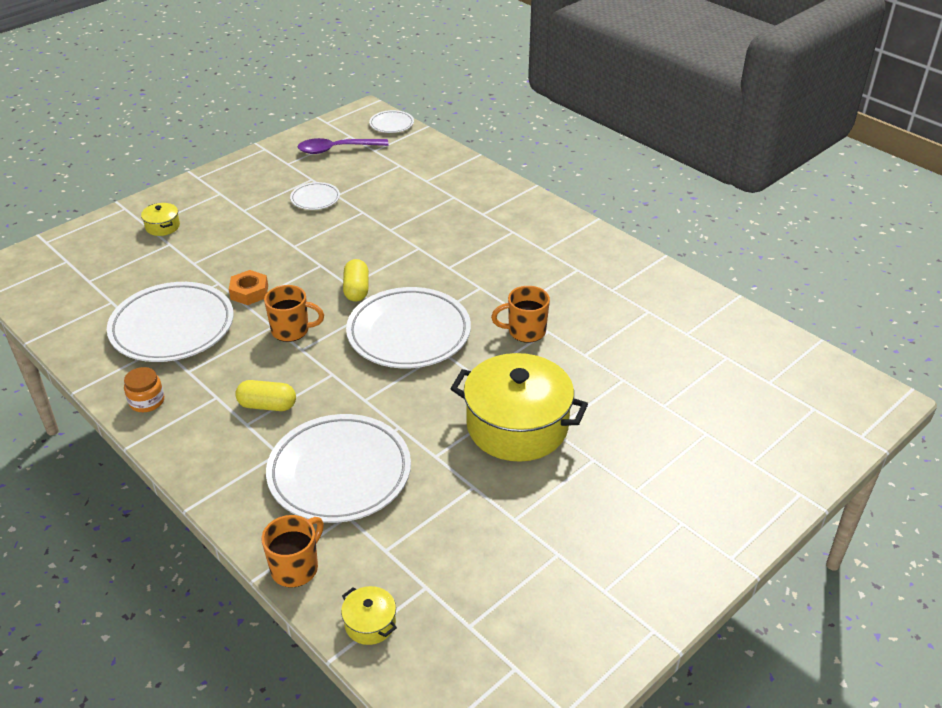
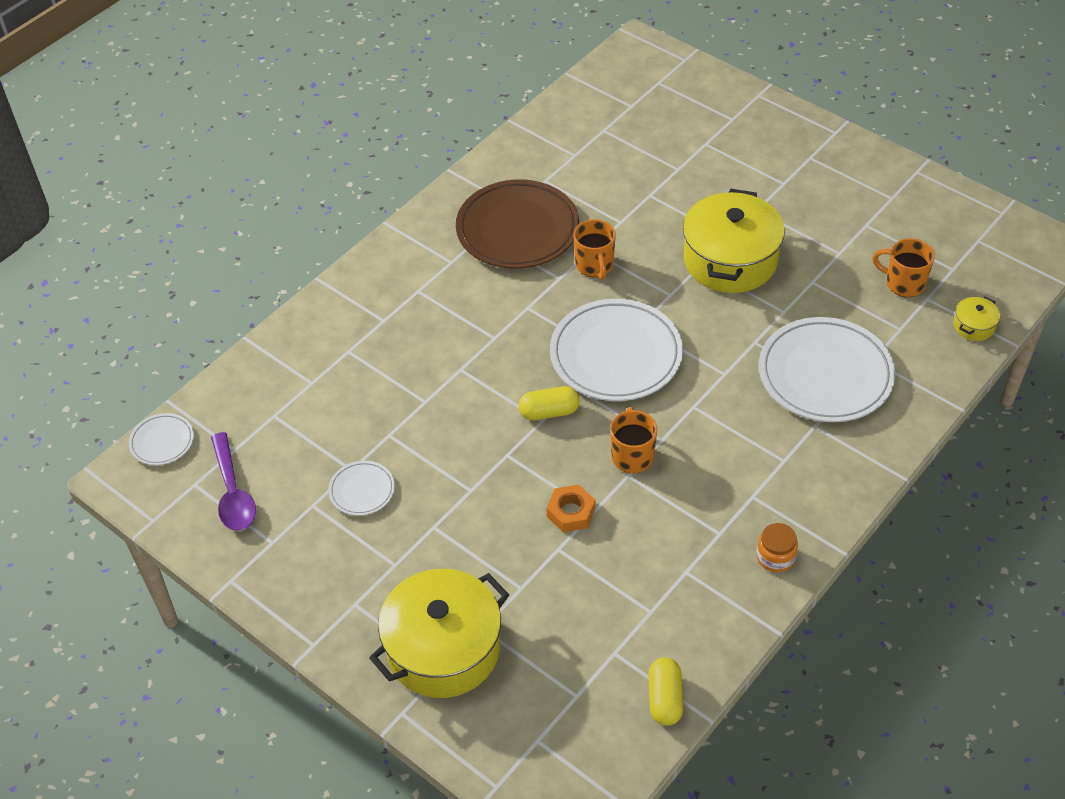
camera: 95 degrees left, 10 degrees up
white plate [107,282,234,362] -> none
yellow pot [141,203,180,236] -> yellow pot [369,569,509,698], size x2.39
yellow capsule [235,380,296,411] -> yellow capsule moved to [648,658,684,726]
orange mug [261,515,324,587] -> orange mug moved to [873,238,935,297]
none -> brown plate [456,179,579,269]

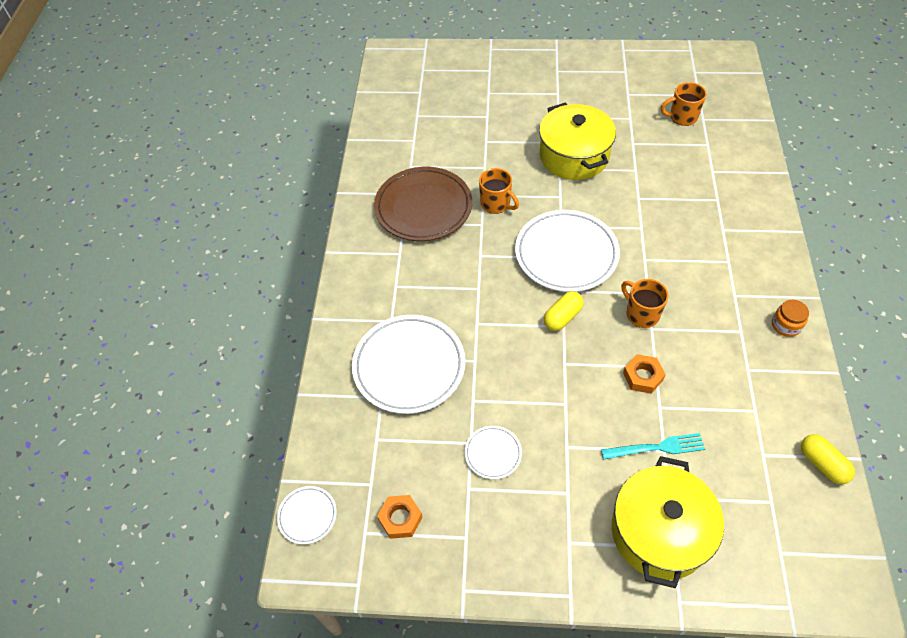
camera: 35 degrees left, 5 degrees up
purple spoon [211,432,256,531] -> orange nut [377,495,422,539]
white plate [759,317,896,422] -> white plate moved to [352,315,465,414]
yellow pot [954,297,1000,341] -> none
none -> turquoise fork [601,433,705,459]

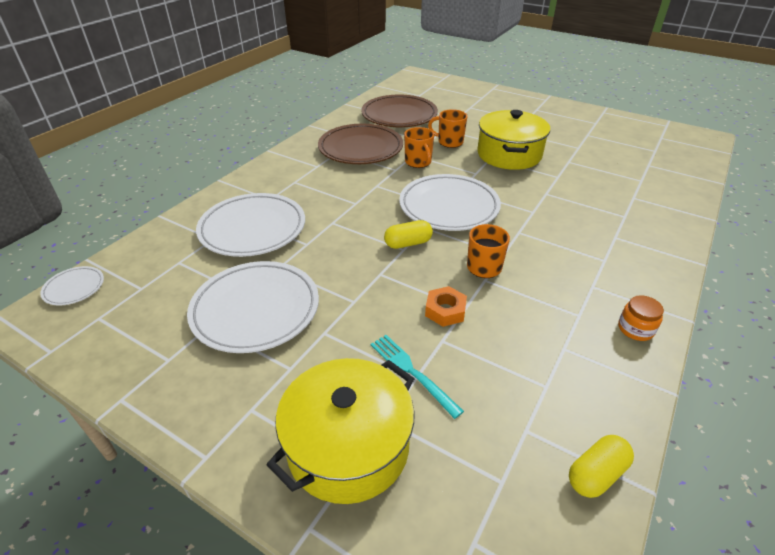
camera: 25 degrees right, 15 degrees down
orange nut [377,495,422,539] -> none
white plate [465,426,522,479] -> white plate [187,261,319,353], size x2.13
turquoise fork [601,433,705,459] -> turquoise fork turned 150 degrees counterclockwise [371,335,464,419]
orange mug [661,82,707,126] -> orange mug moved to [428,109,468,148]
yellow capsule [801,434,855,484] -> yellow capsule turned 60 degrees clockwise [569,435,634,498]
none -> brown plate [361,95,438,127]

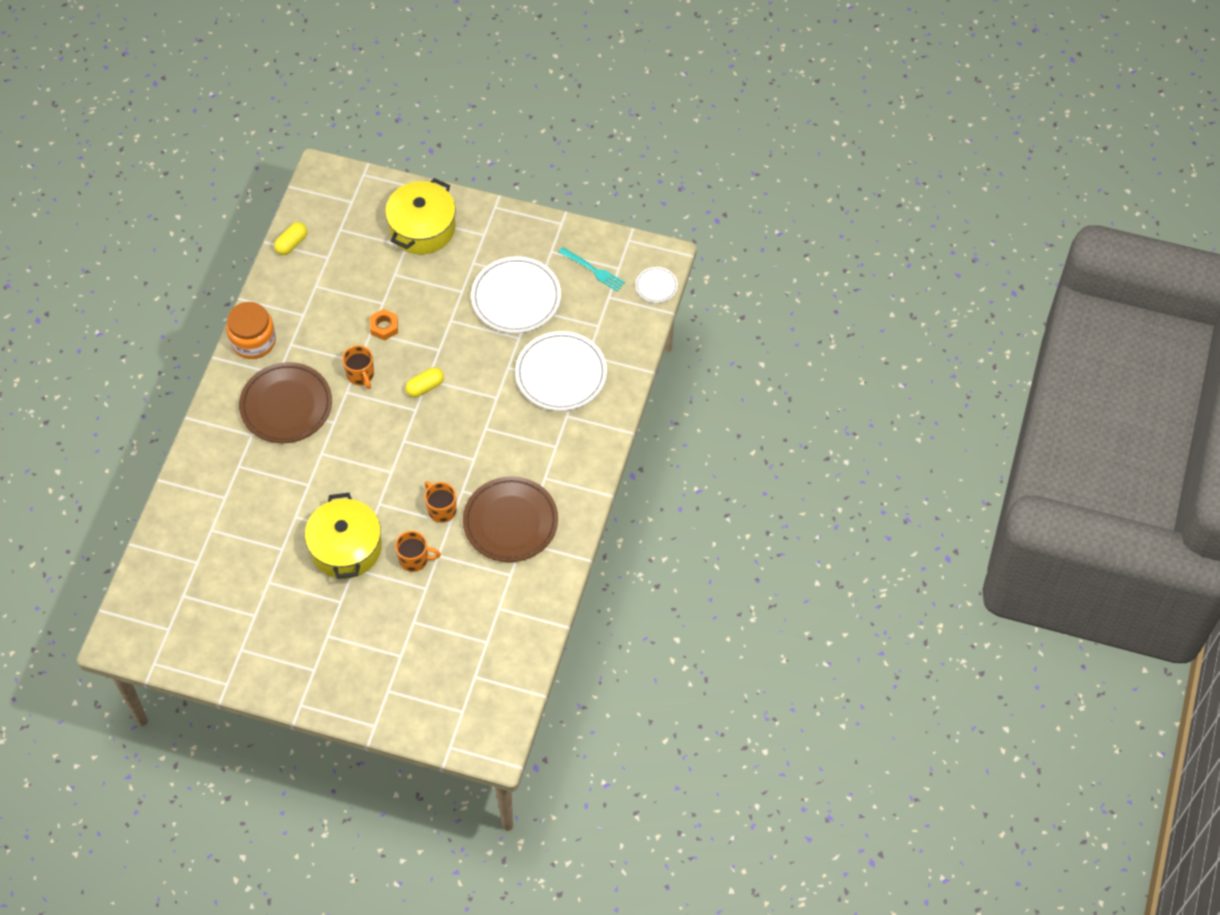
camera: 165 degrees right, 20 degrees up
brown plate [361,95,438,127] -> brown plate moved to [239,362,332,443]
turquoise fork [371,335,464,419] -> turquoise fork moved to [558,247,625,292]
white plate [399,174,501,231] -> none
orange jar [618,295,664,341] -> orange jar [226,302,276,359], size x1.90

